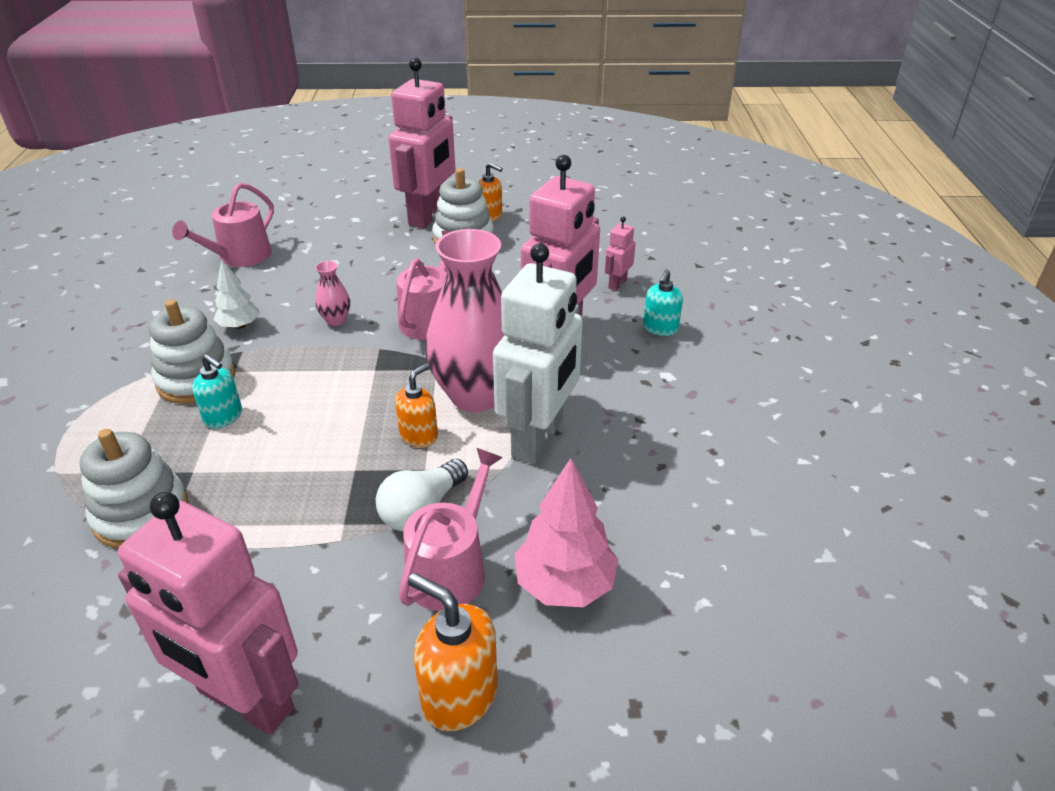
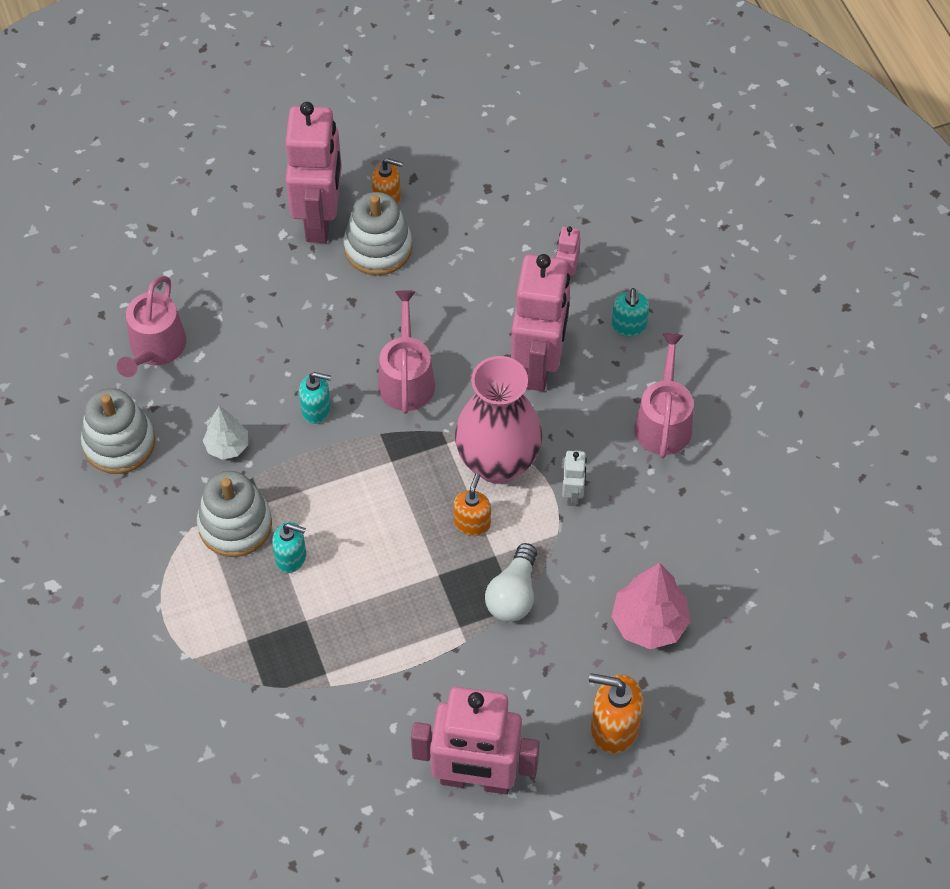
camera: 20 degrees left, 20 degrees up
white stacking toy [80,429,189,548] -> white stacking toy moved to [81,388,155,474]
pink vase [315,261,350,326] -> turquoise soap dispenser [299,372,331,424]
pink watering can [399,448,503,611] -> pink watering can moved to [634,333,694,458]
white robot [493,243,583,464] -> white robot [562,450,587,506], size x0.43

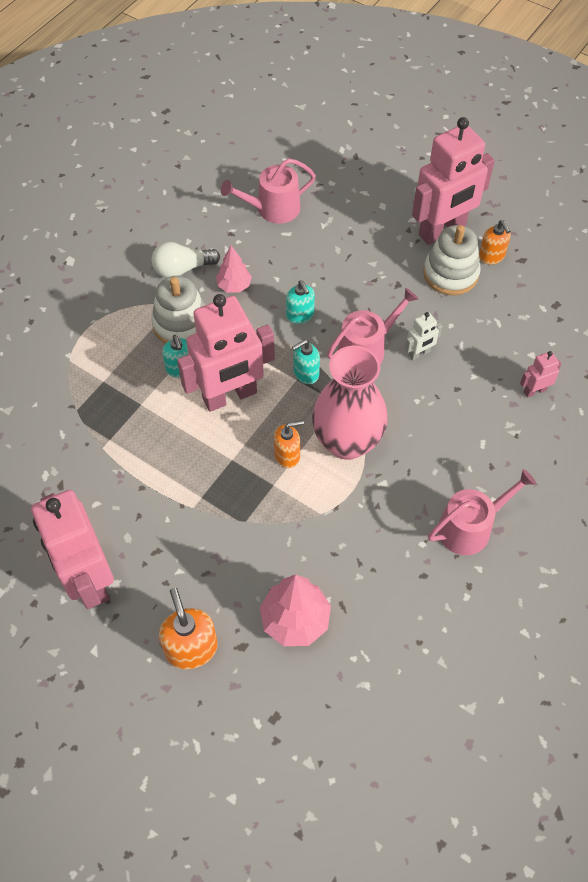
camera: 55 degrees right, 0 degrees up
white stacking toy [81,388,155,474] -> none
white tree [203,406,248,460] -> pink tree [216,245,252,293]
white light bulb [485,543,537,622] -> white light bulb moved to [152,242,220,278]
pink robot [511,254,570,391] -> pink robot moved to [177,294,275,412]
white robot [562,450,587,506] -> white robot moved to [405,312,442,360]
turquoise soap dispenser [611,288,649,337] -> turquoise soap dispenser moved to [292,340,320,384]

